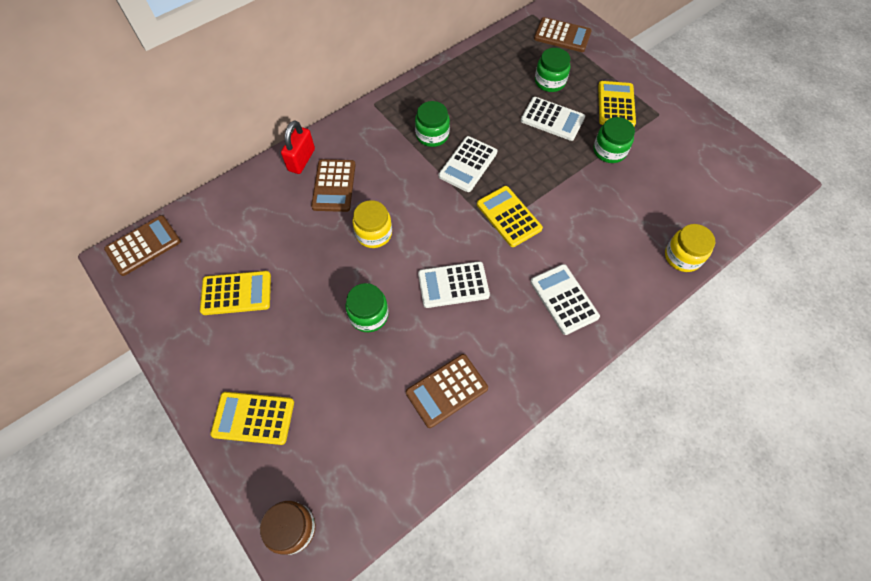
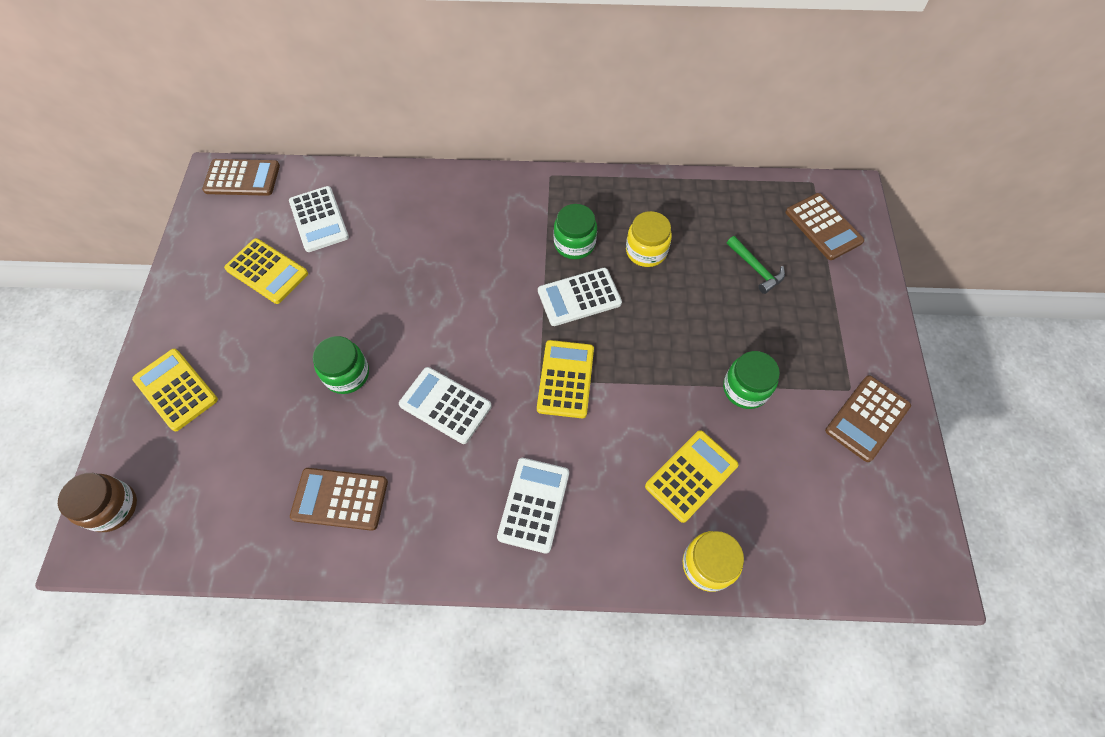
camera: 40 degrees right, 0 degrees up
red padlock [281,120,315,174] -> none
brown calculator [311,159,356,212] -> brown calculator moved to [825,375,911,462]
yellow jar [352,200,392,248] -> yellow jar moved to [626,211,672,267]
white calculator [521,97,585,141] -> white calculator moved to [289,186,349,252]
green jar [535,48,570,92] -> green hammer [727,236,785,294]
yellow calculator [598,81,636,126] -> yellow calculator moved to [645,430,738,523]

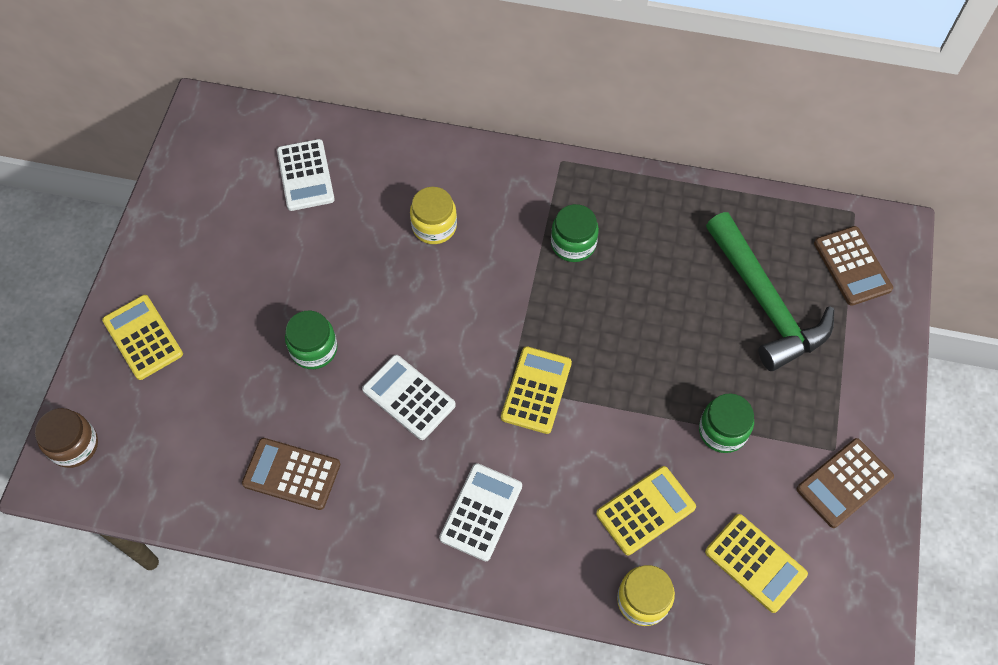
camera: 10 degrees right, 0 degrees up
brown calculator [202,159,280,196] -> none
yellow calculator [224,238,308,304] -> yellow calculator moved to [705,514,808,613]
white calculator [538,268,622,326] -> none
yellow jar [626,211,672,267] -> yellow jar moved to [410,187,457,244]
green hammer [727,236,785,294] -> green hammer [706,212,834,371], size x2.28

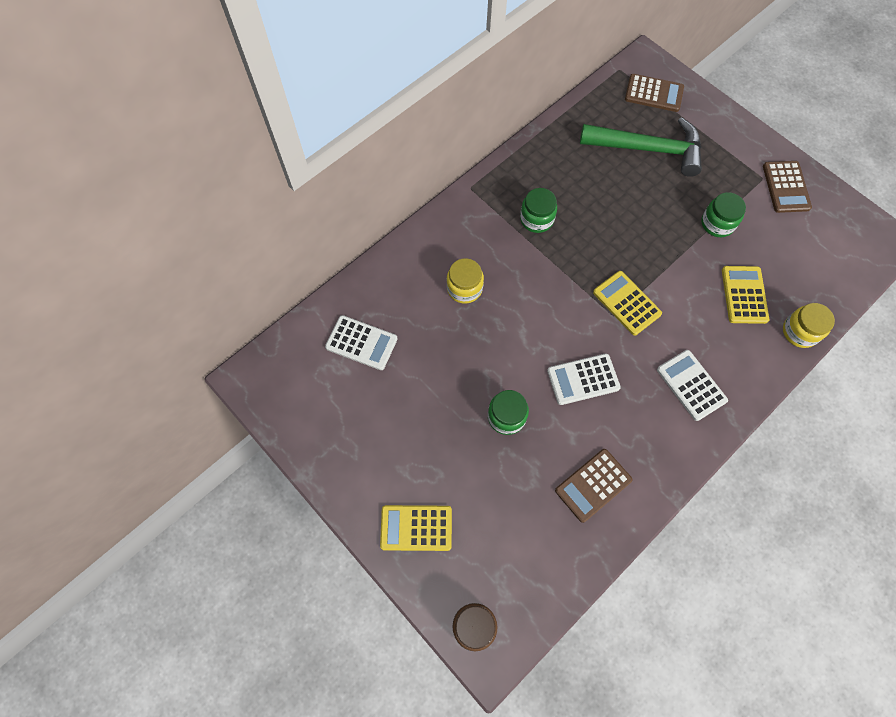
camera: 55 degrees left, 5 degrees up
yellow calculator [705,514,808,613] -> none

